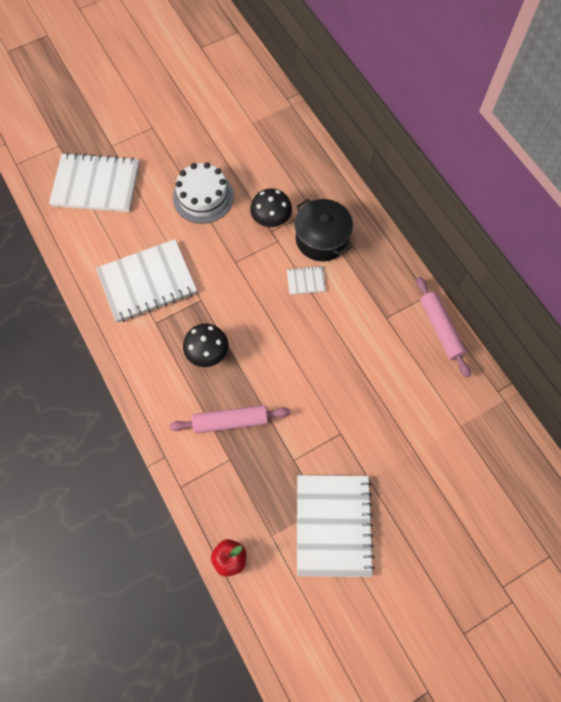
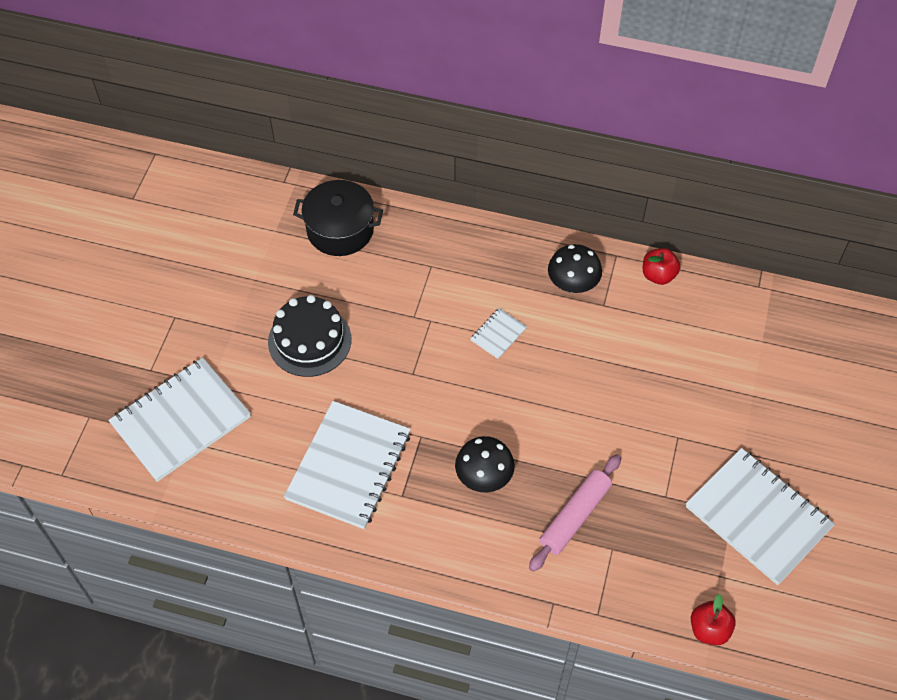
camera: 45 degrees left, 10 degrees down
white cake [173,162,234,224] -> black cake [268,295,351,377]
black mushroom [250,188,292,227] -> black mushroom moved to [548,244,602,293]
black pot [295,199,353,261] -> black pot moved to [293,180,383,256]
pink rolling pin [416,277,471,377] -> red apple [643,248,680,285]

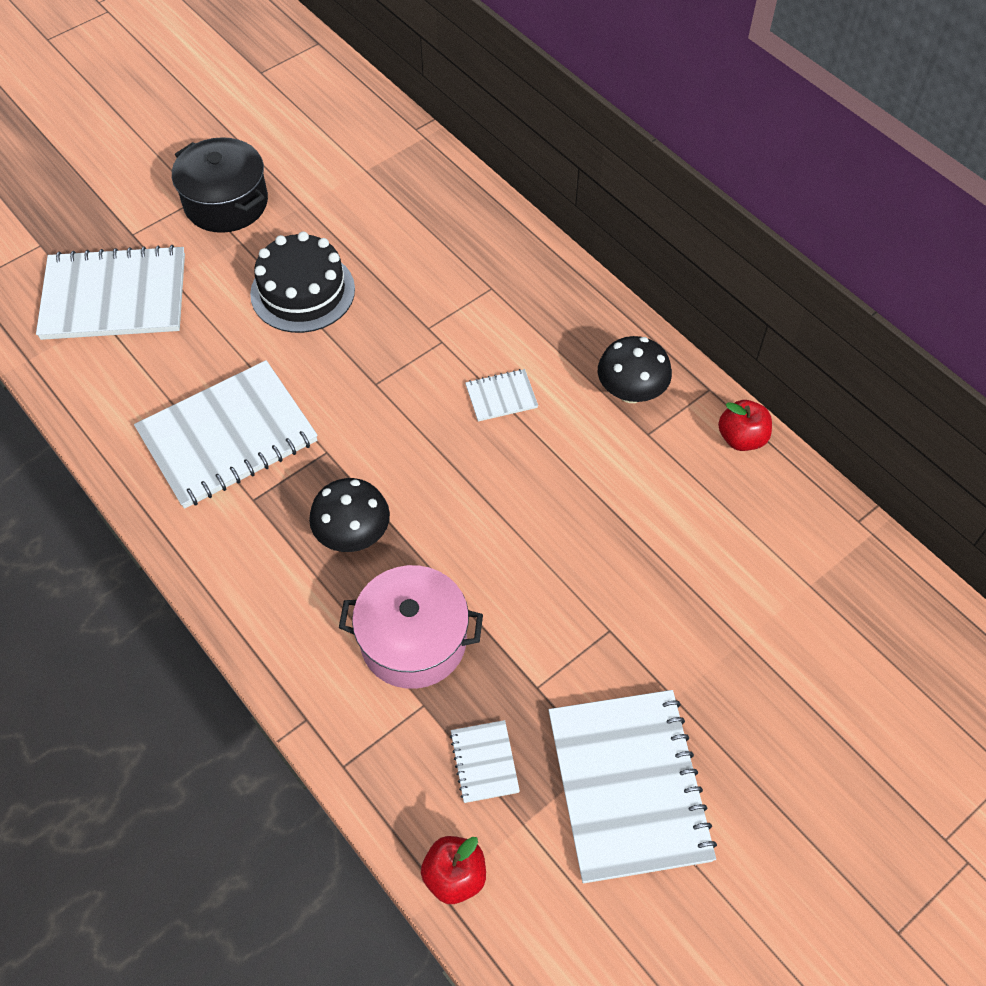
camera: 35 degrees right, 0 degrees up
black pot [293,180,383,256] -> black pot moved to [172,137,268,233]
pink rolling pin [529,454,621,572] -> pink pot [339,565,483,689]
none -> white notebook [450,720,520,803]

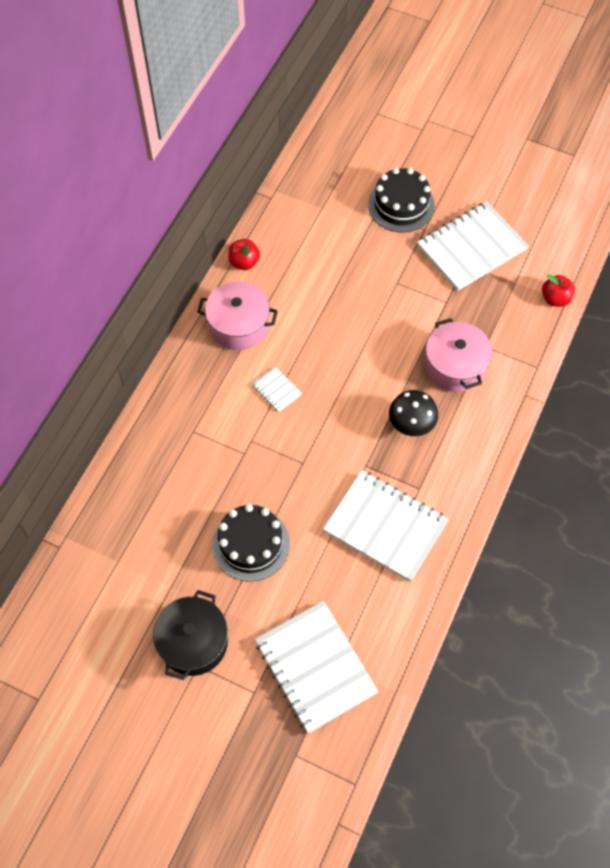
camera: 115 degrees left, 5 degrees up
white notebook [450,720,520,803] -> none
black mushroom [598,336,672,403] -> pink pot [197,281,278,350]
none -> black cake [368,168,435,232]

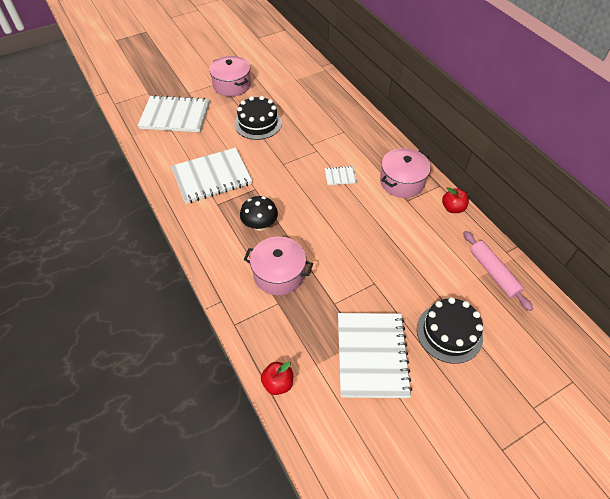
camera: 125 degrees right, 10 degrees down
black pot [153,590,228,680] -> pink pot [209,56,251,97]
none -> pink rolling pin [463,231,533,311]

